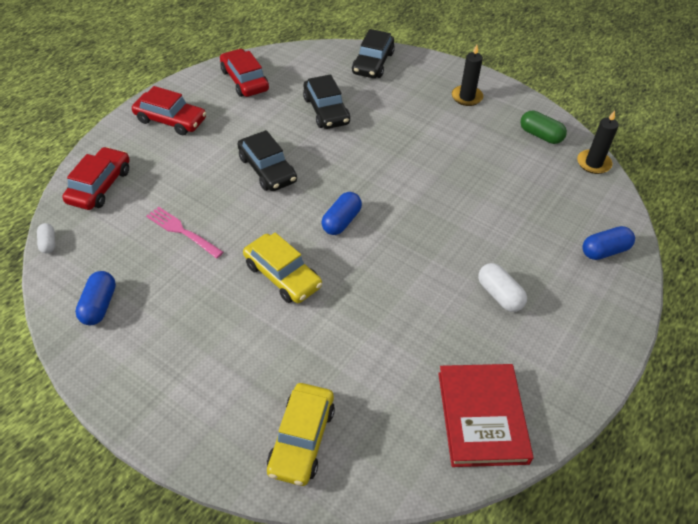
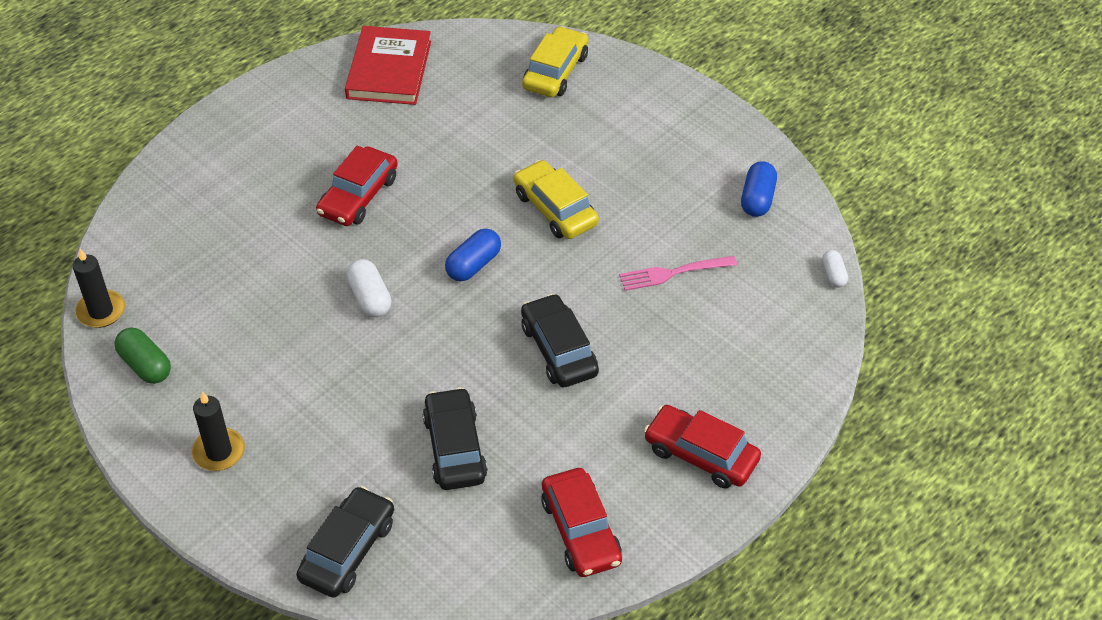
camera: 170 degrees left, 0 degrees up
red car [62,147,130,210] -> red car moved to [316,146,398,226]
pink fork [146,207,224,258] -> pink fork turned 120 degrees clockwise [619,256,737,291]
white capsule [478,263,527,312] -> white capsule moved to [346,259,391,317]
blue capsule [582,226,635,260] -> none

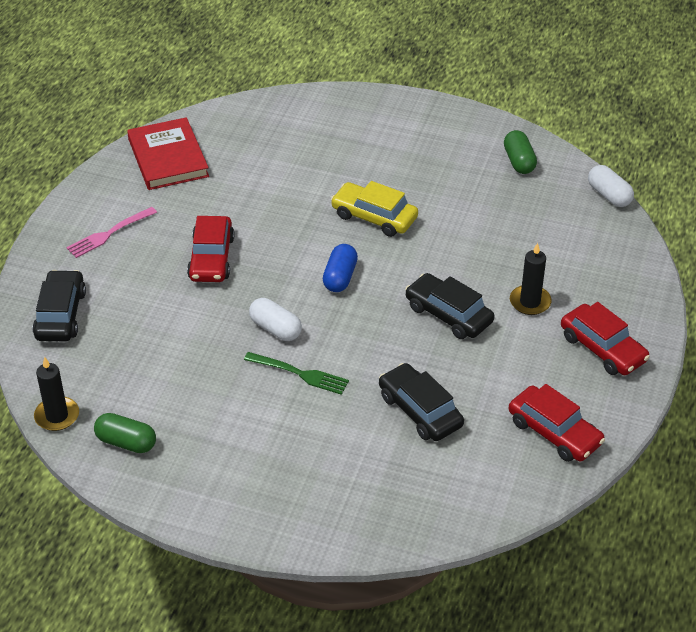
camera: 25 degrees left, 5 degrees down
black candle [192,392,245,471] -> black candle moved to [510,243,552,315]
black car [296,486,394,598] -> black car moved to [33,270,86,341]
yellow car [522,26,588,97] -> none
pink fork [619,256,737,291] -> pink fork moved to [66,207,157,258]
red car [644,405,761,489] -> red car turned 135 degrees counterclockwise [561,302,650,375]
blue capsule [741,161,777,217] -> green capsule [504,130,537,174]
white capsule [822,250,848,288] -> white capsule [588,165,634,207], size x1.59
none -> green fork [244,352,349,395]

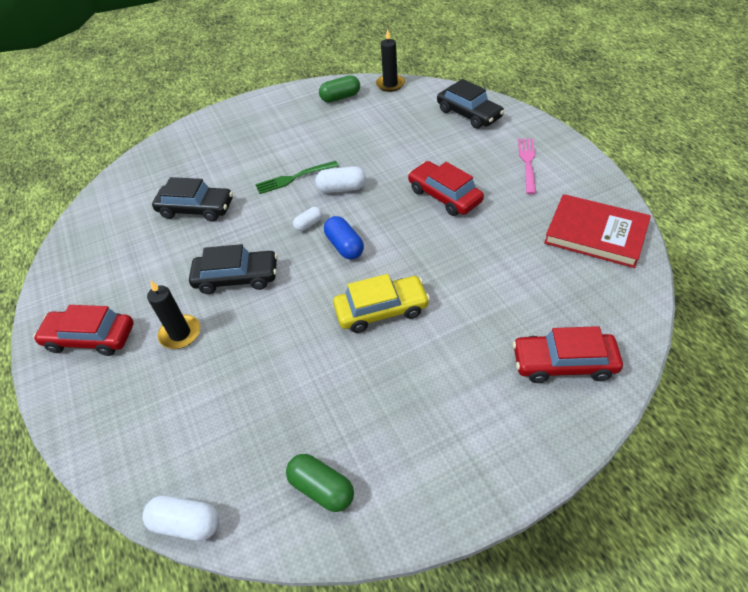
camera: 140 degrees right, 5 degrees up
red car [509,384,605,462] -> red car moved to [513,326,623,383]
none -> white capsule [293,207,323,231]

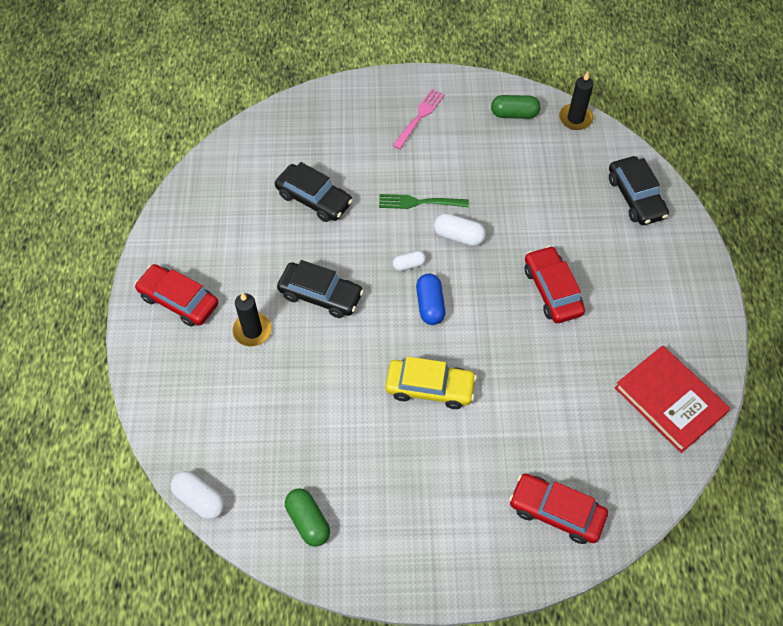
camera: 20 degrees right, 10 degrees up
pink fork [518,139,536,194] -> pink fork moved to [392,89,445,149]

